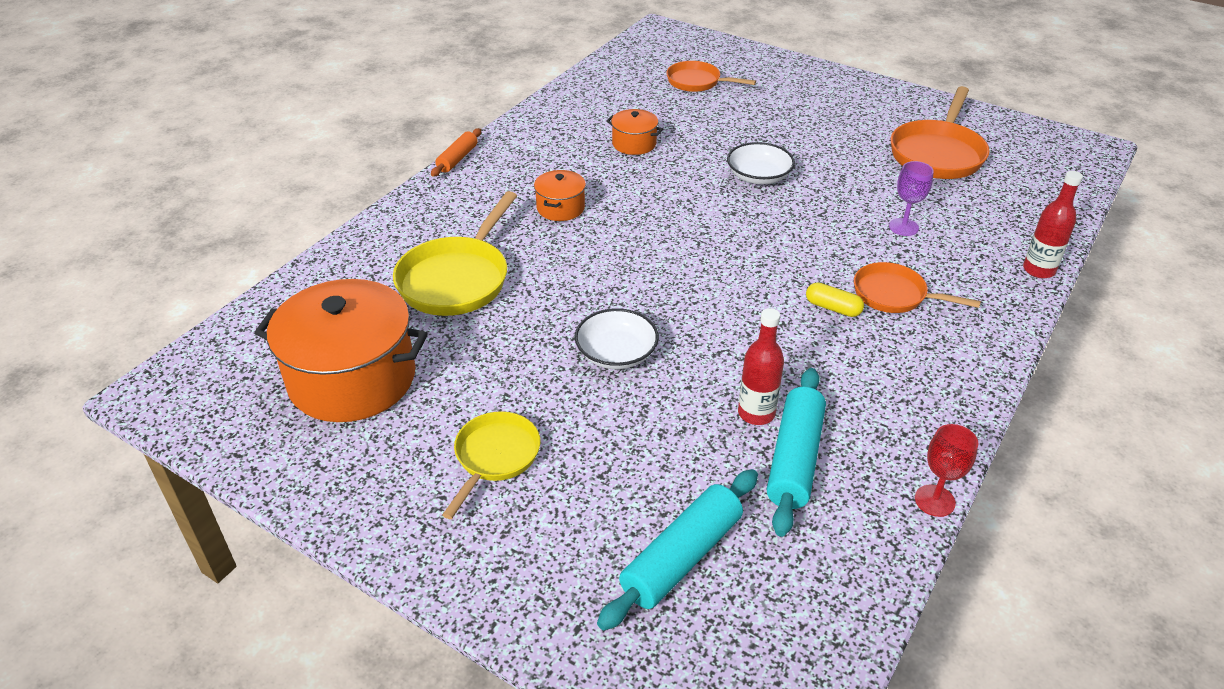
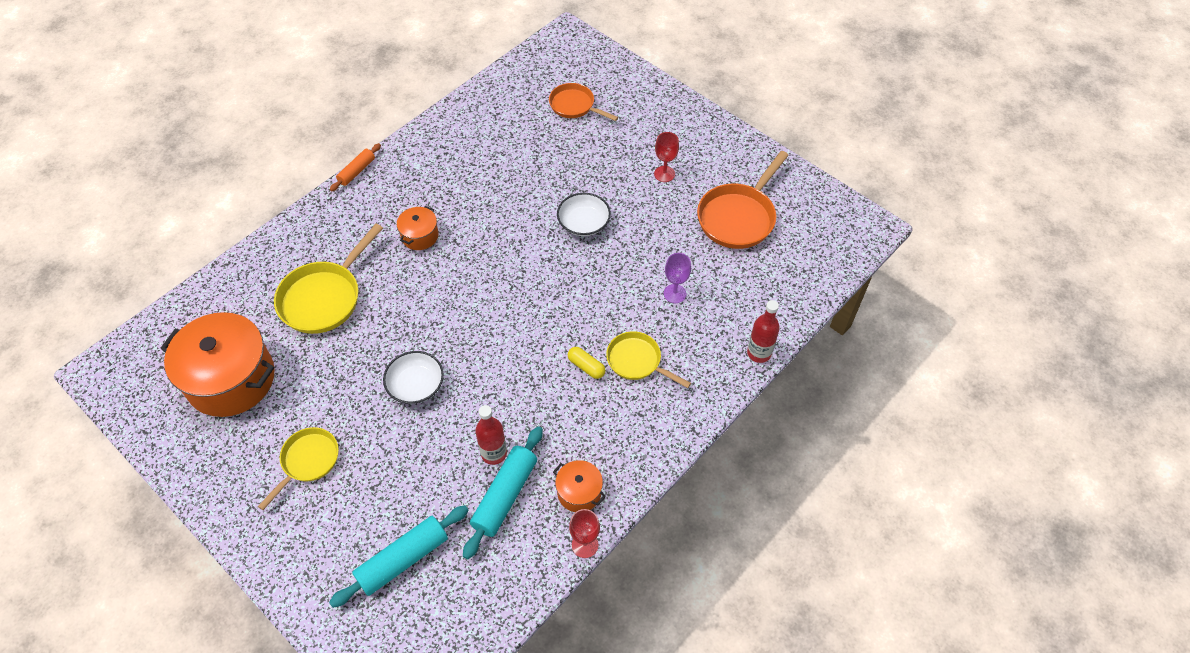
camera: 10 degrees right, 15 degrees up
orange pot [606,109,663,155] -> orange pot moved to [553,460,606,512]
orange pan [854,262,981,313] -> yellow pan [606,331,691,388]
none -> red goblet [654,132,679,182]

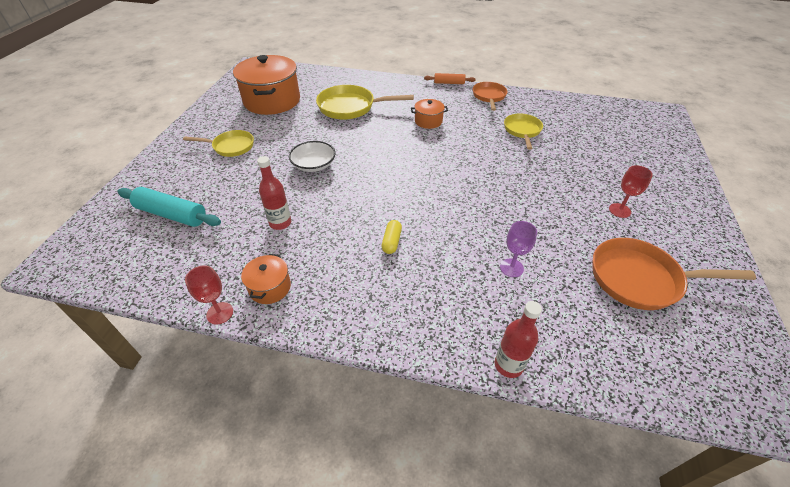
camera: 60 degrees right, 10 degrees down
turquoise rolling pin [463,426,543,559] -> none
orange pan [549,83,618,121] -> orange pan moved to [473,82,508,111]
white bowl [557,193,611,236] -> none
yellow pan [606,331,691,388] -> yellow pan moved to [504,114,543,150]

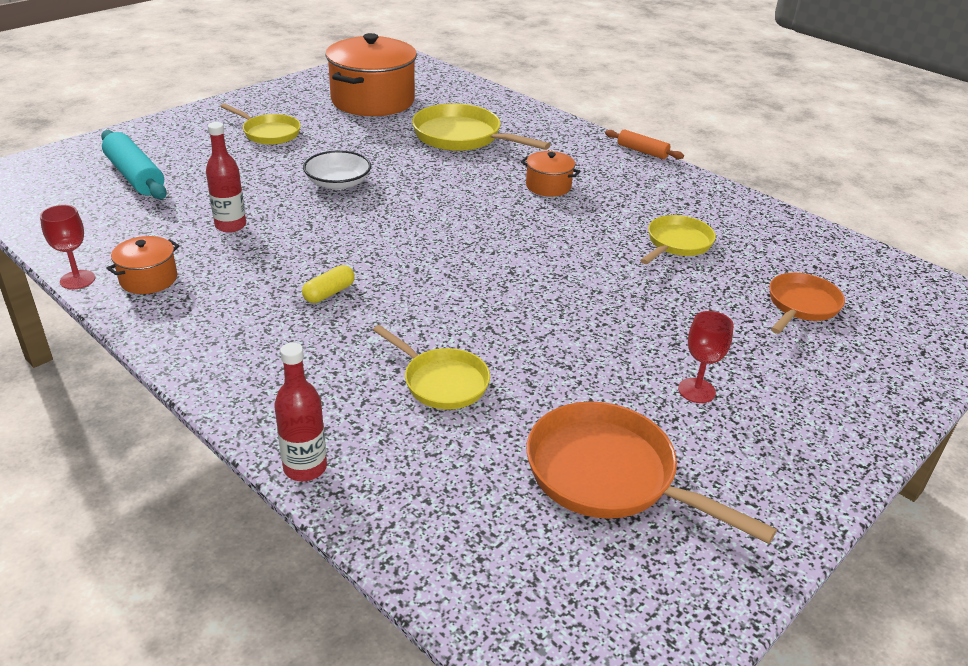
camera: 30 degrees right, 10 degrees down
orange pan [473,82,508,111] -> orange pan moved to [769,273,845,334]
purple goblet [500,221,537,277] -> yellow pan [373,325,490,410]

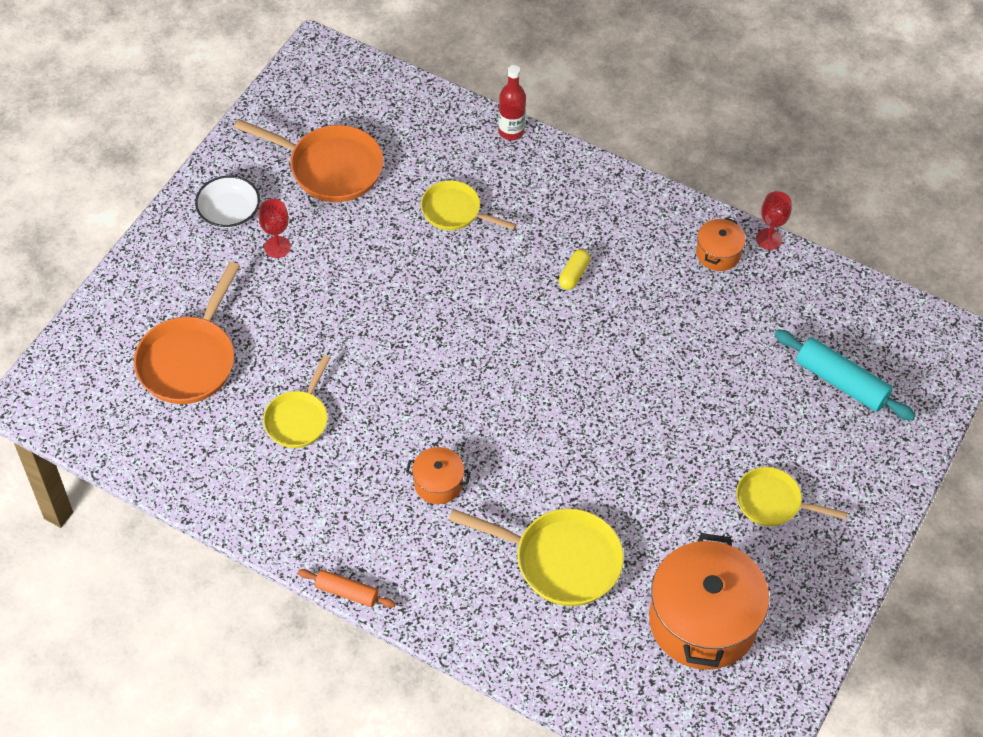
camera: 165 degrees right, 20 degrees up
red bottle [206,122,246,233] -> none
white bowl [303,150,371,190] -> white bowl moved to [195,175,260,228]
orange pan [769,273,845,334] -> orange pan [134,262,240,404], size x1.58

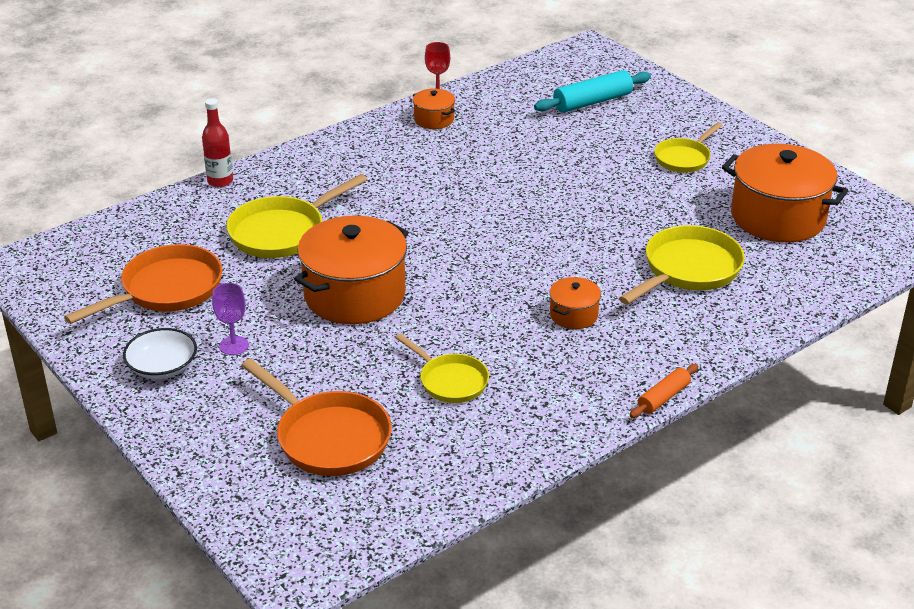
camera: 65 degrees left, 20 degrees down
red goblet [258,199,291,258] -> purple goblet [212,283,249,355]
yellow pan [421,180,517,230] -> yellow pan [226,174,368,258], size x1.58
yellow capsule [559,249,590,290] -> none
none -> orange pot [294,216,409,324]

